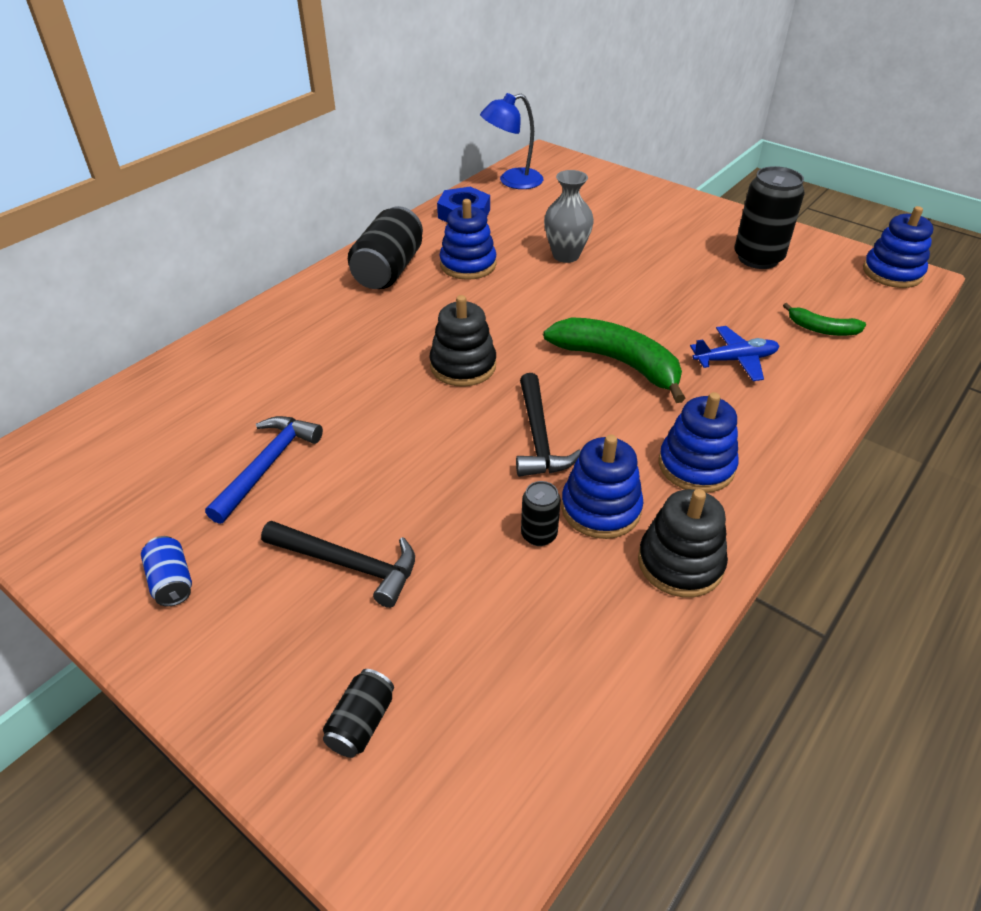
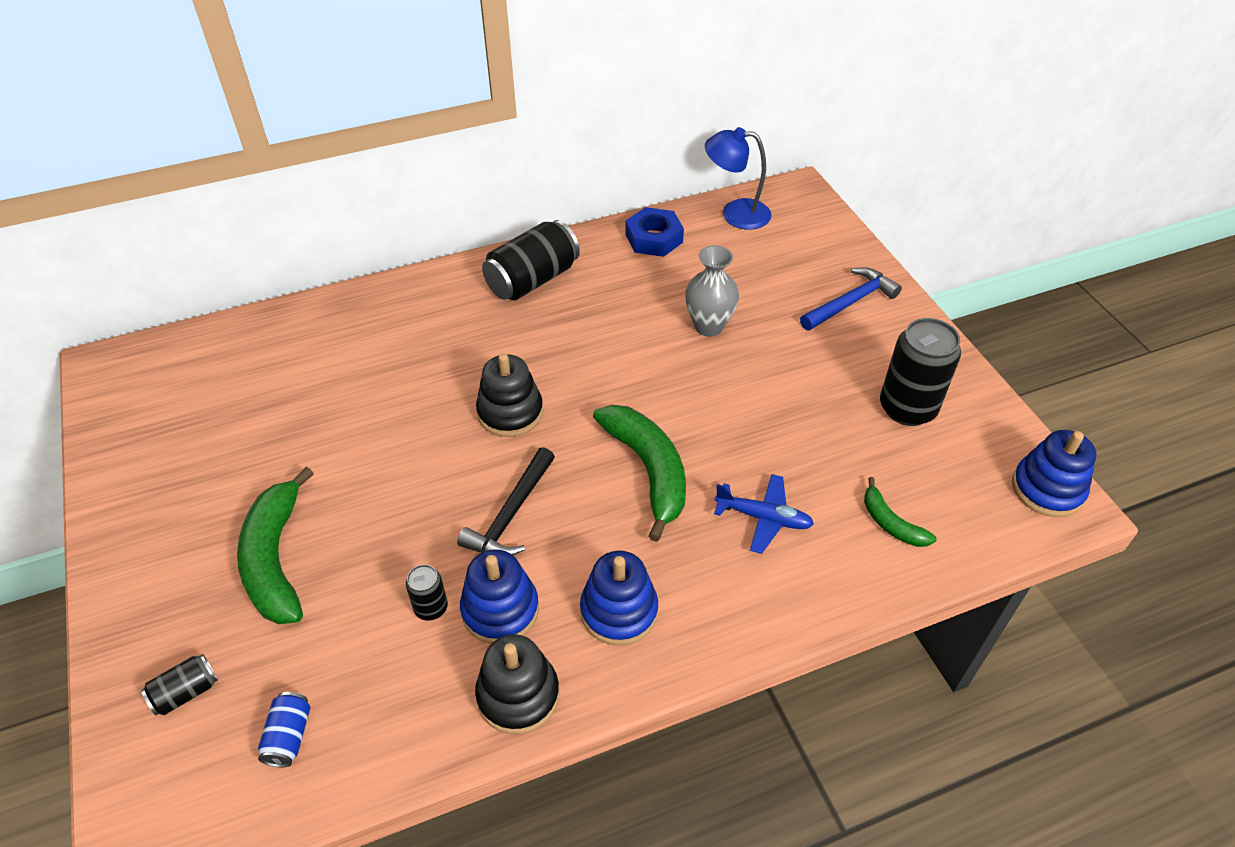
camera: 30 degrees right, 5 degrees up
blue can [141,536,192,606] -> blue can moved to [258,692,310,767]
blue hammer [205,416,323,524] -> blue hammer moved to [800,267,902,330]
black hammer [261,521,415,608] -> green banana [237,467,314,624]
blue stacking toy [439,199,496,280] -> none

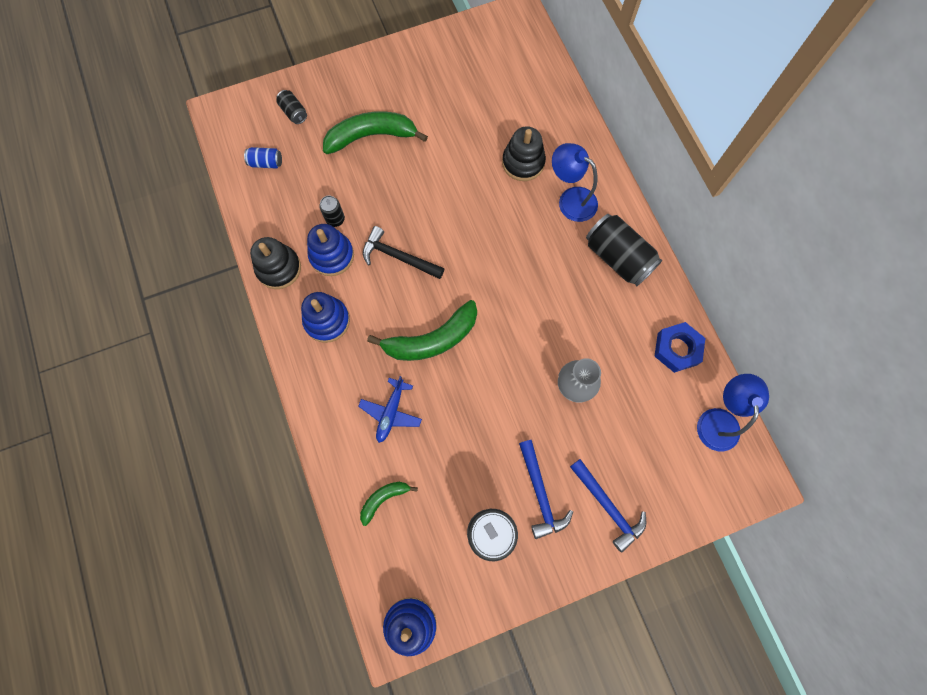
camera: 90 degrees right, 25 degrees up
black stacking toy [476,353,543,437] -> black stacking toy moved to [502,127,546,181]
none -> blue hammer [519,440,573,539]
none -> blue lamp [552,143,598,222]

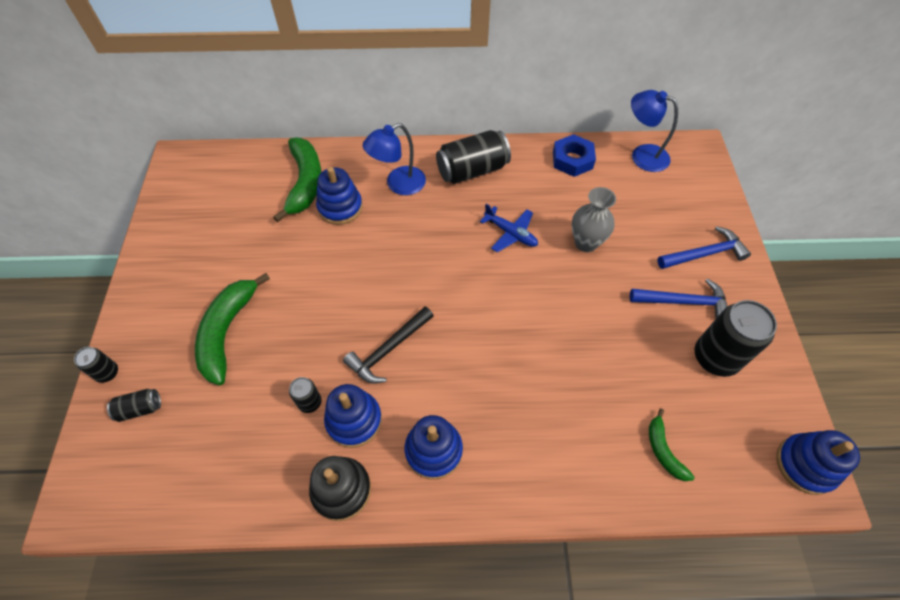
camera: 70 degrees left, 15 degrees down
blue can [244,147,282,169] -> none
blue plane [358,376,422,443] -> blue plane moved to [480,204,538,253]
green banana [367,300,477,361] -> green banana moved to [273,138,322,222]
black stacking toy [502,127,546,181] -> blue stacking toy [316,167,363,225]
none -> black can [74,347,118,383]

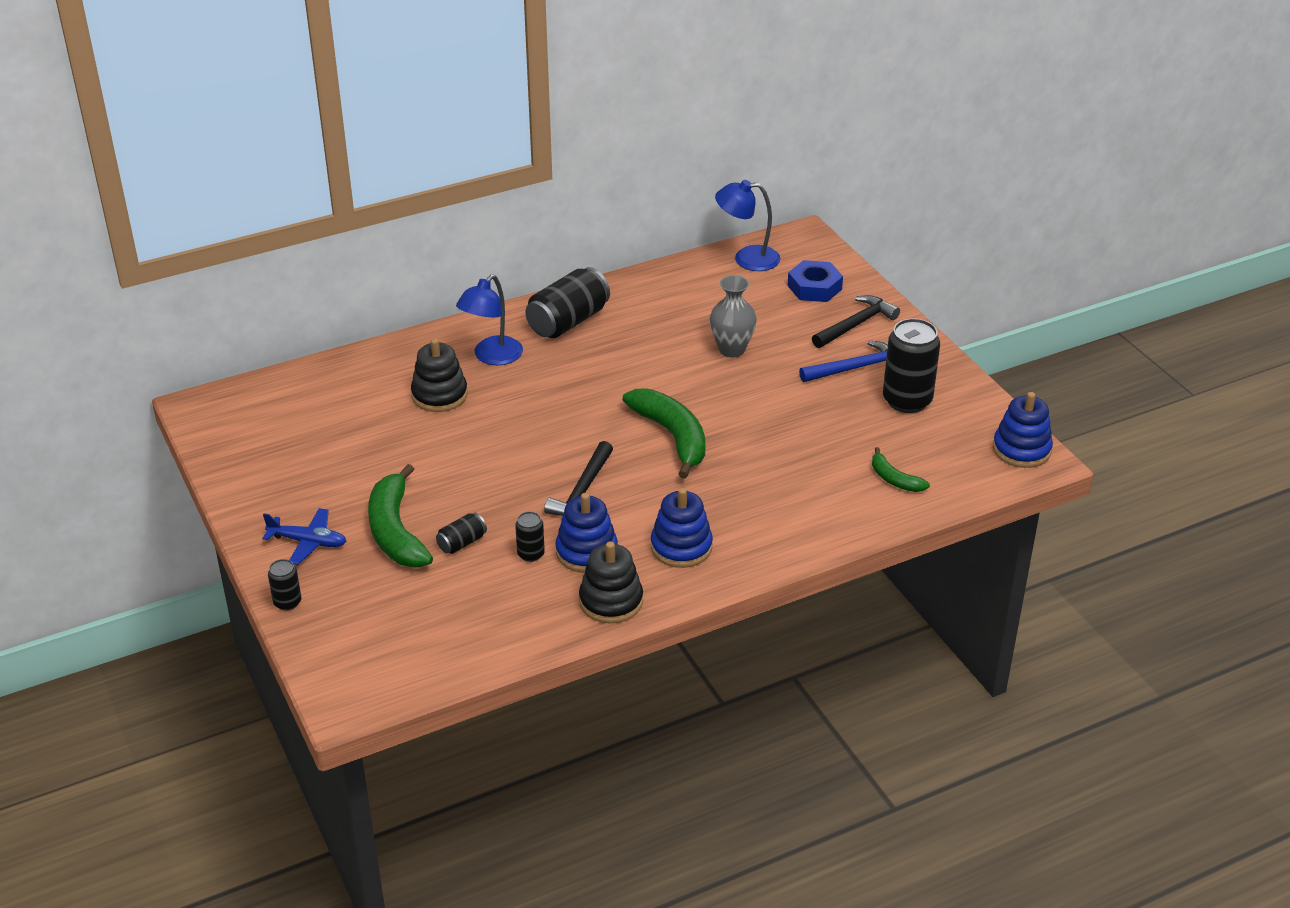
camera: 25 degrees left, 20 degrees down
black can [107,389,161,422] -> black can moved to [436,512,487,554]
green banana [273,138,322,222] -> green banana moved to [622,388,705,479]
blue stacking toy [316,167,363,225] -> black stacking toy [411,338,468,412]
blue plane [480,204,538,253] -> blue plane moved to [262,508,347,565]
blue nut [553,134,596,177] -> blue nut moved to [787,260,843,302]
blue hammer [657,226,751,269] -> black hammer [812,295,900,348]

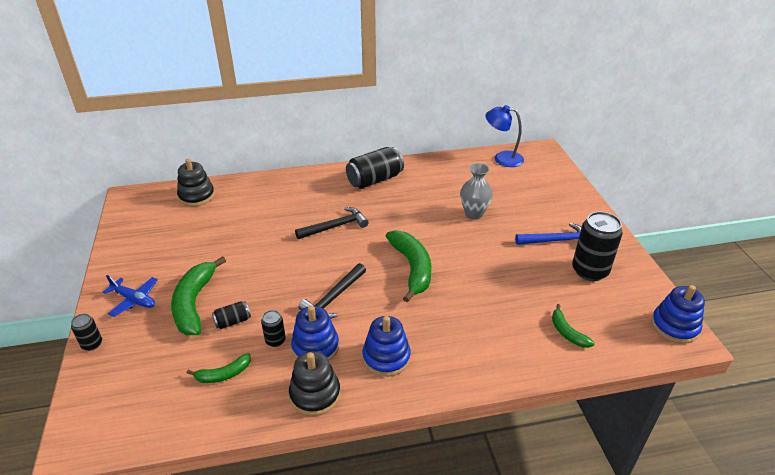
camera: 15 degrees right, 0 degrees up
black stacking toy [411,338,468,412] -> black stacking toy moved to [177,159,215,206]
blue lamp [456,275,523,365] -> none
blue nut [787,260,843,302] -> none
black hammer [812,295,900,348] -> black hammer moved to [295,207,369,239]
none -> green banana [187,353,251,383]

